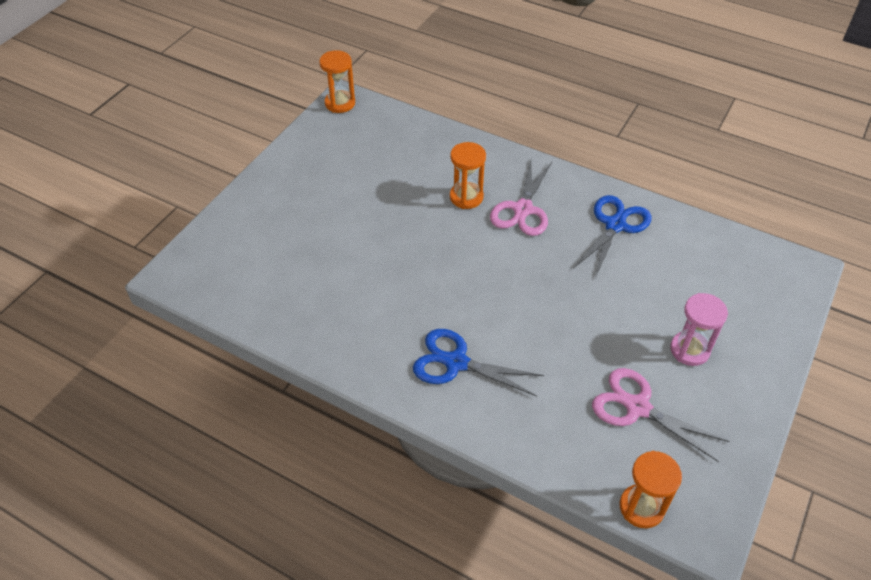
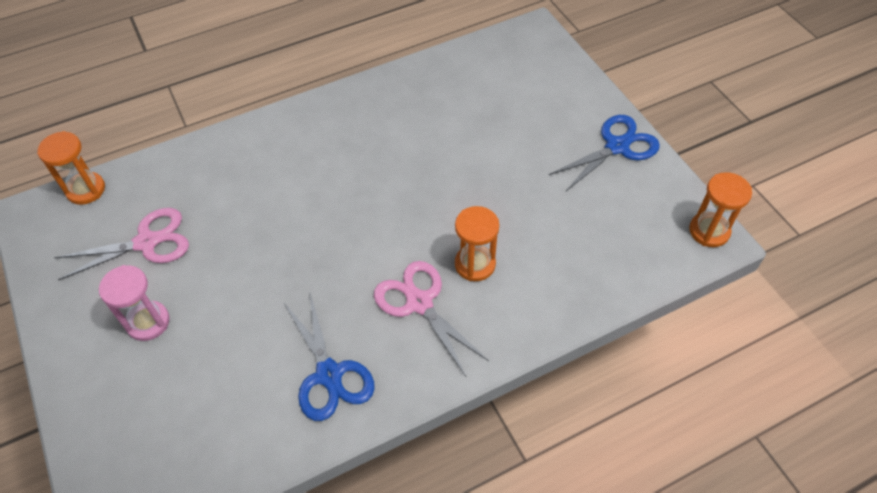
camera: 125 degrees right, 5 degrees up
blue scissors [413,329,544,397] -> blue scissors moved to [549,115,660,192]

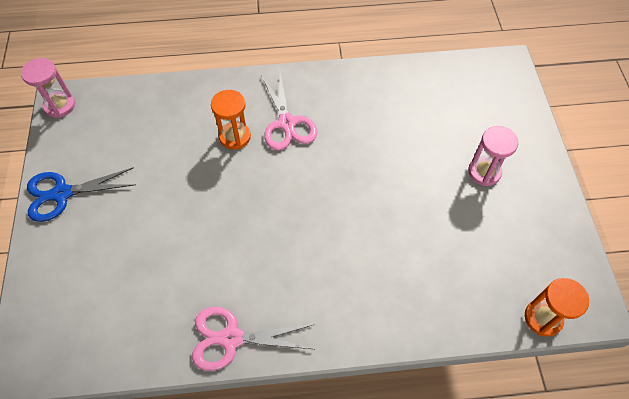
camera: 160 degrees left, 5 degrees up
pink scissors [54,208,189,281] -> pink scissors moved to [192,307,315,371]
blue scissors [284,293,375,421] -> none
orange hourglass [689,172,752,247] -> pink hourglass [21,58,75,118]

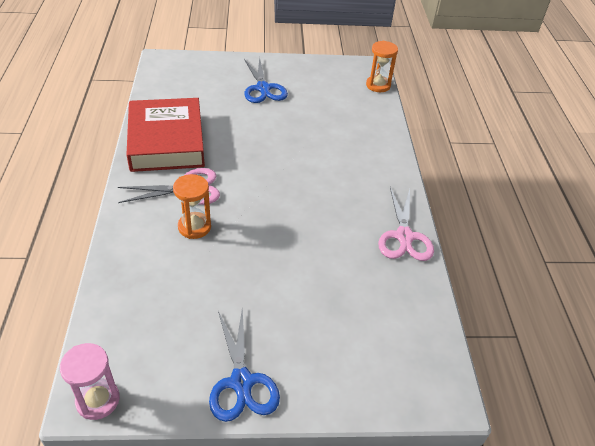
camera: 90 degrees left, 15 degrees down
pink hourglass [468,126,518,186] -> blue scissors [244,57,288,103]
none -> red book [126,98,205,172]

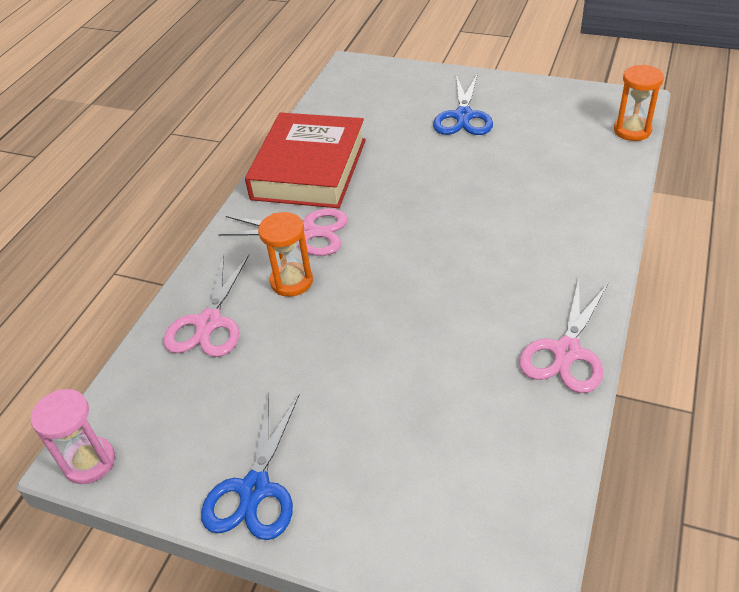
camera: 30 degrees right, 0 degrees up
none -> pink scissors [164,253,249,357]

